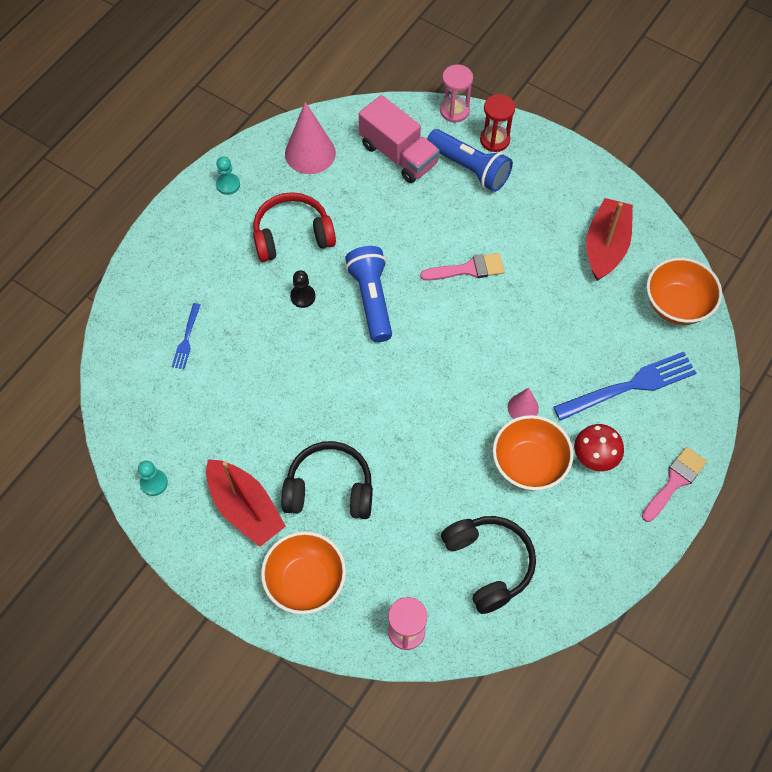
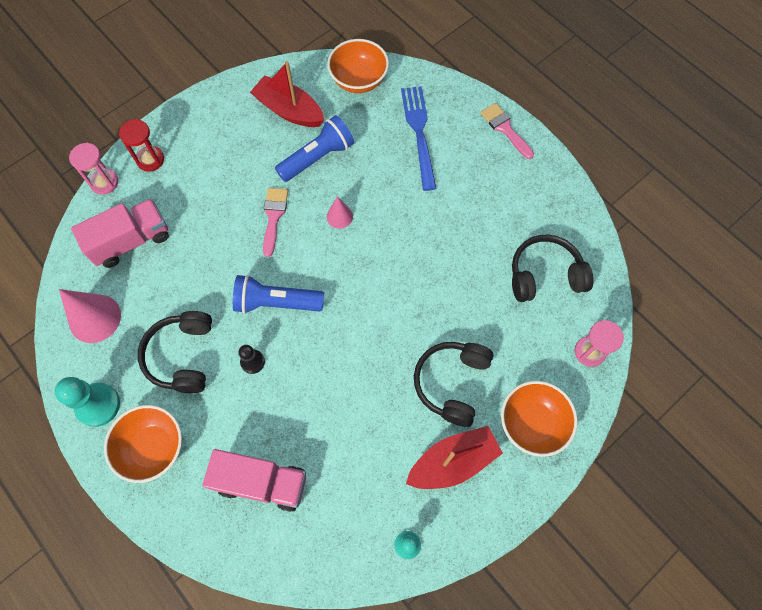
camera: 75 degrees left, 5 degrees up
blue fork [172,303,200,369] -> pink truck [202,449,306,512]
turquoise pawn [216,156,240,195] -> turquoise pawn [55,377,120,427], size x1.75
red headphones [253,192,336,262] -> black headphones [138,311,212,393]
blue flashlight [427,129,513,192] -> blue flashlight moved to [275,115,354,182]
orange bowl [493,415,574,490] -> orange bowl moved to [104,405,182,483]
pink cone [507,388,539,419] -> pink cone moved to [327,196,353,229]
red mushroom [574,424,624,471] -> none

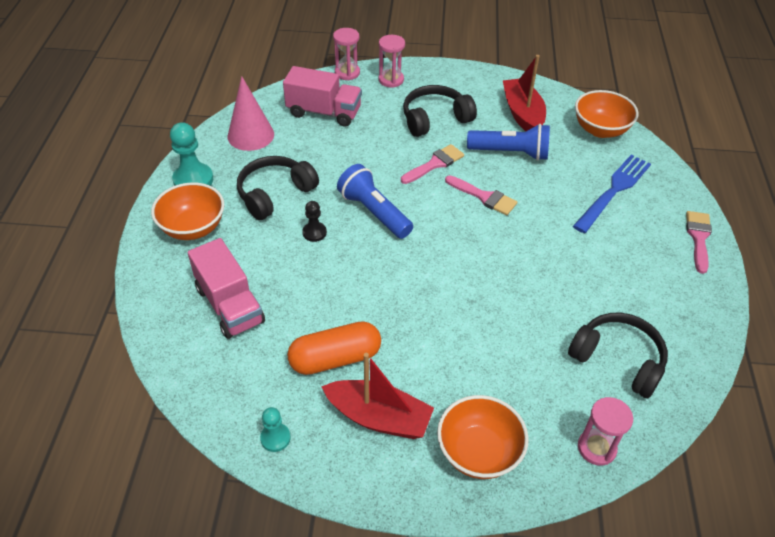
camera: 45 degrees right, 20 degrees down
red hourglass [119,119,164,172] -> pink hourglass [378,35,405,88]
pink cone [327,196,353,229] -> pink brush [445,176,517,215]
black headphones [414,342,493,427] -> black headphones moved to [403,85,477,137]
none -> orange capsule [287,321,381,375]

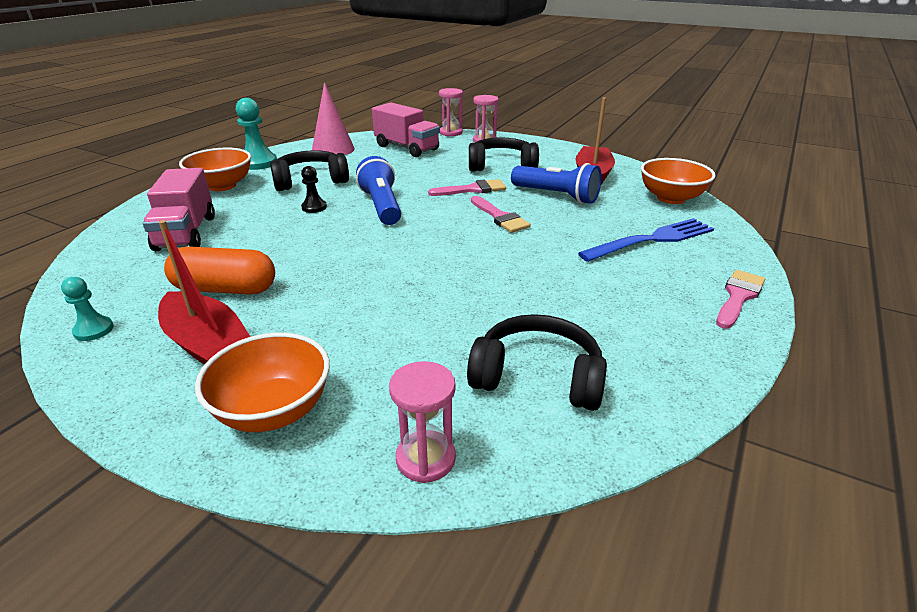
camera: 25 degrees right, 15 degrees down
black headphones [568,313,668,398] -> black headphones turned 45 degrees counterclockwise [467,314,607,411]

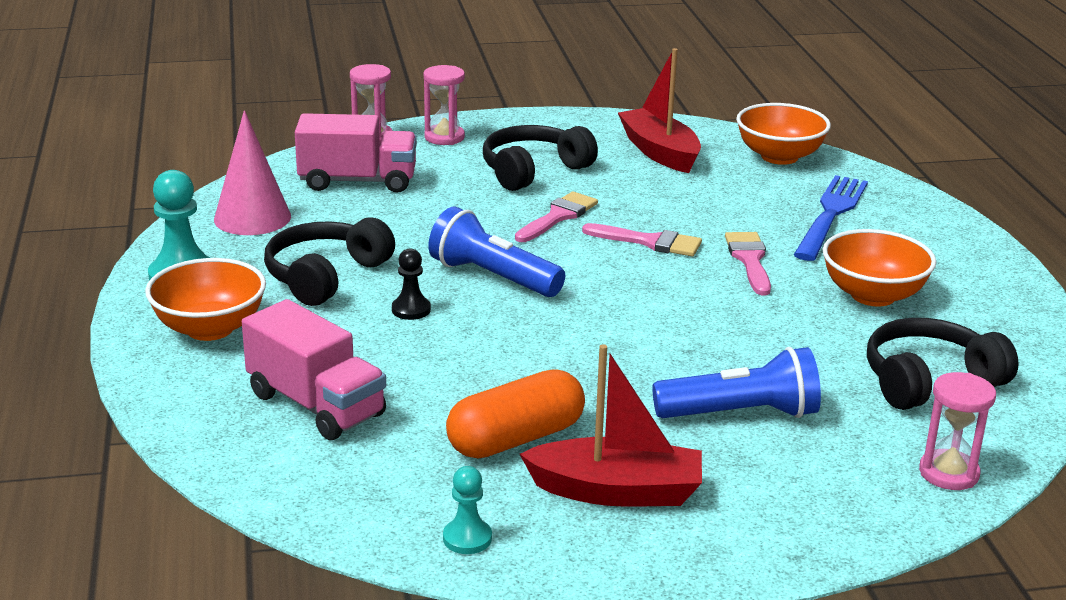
camera: 40 degrees left, 5 degrees down
orange bowl [195,333,330,432] -> orange bowl moved to [823,229,936,307]
blue flashlight [511,163,602,204] -> blue flashlight moved to [652,347,821,418]
pink brush [716,270,765,329] -> pink brush moved to [725,232,771,295]

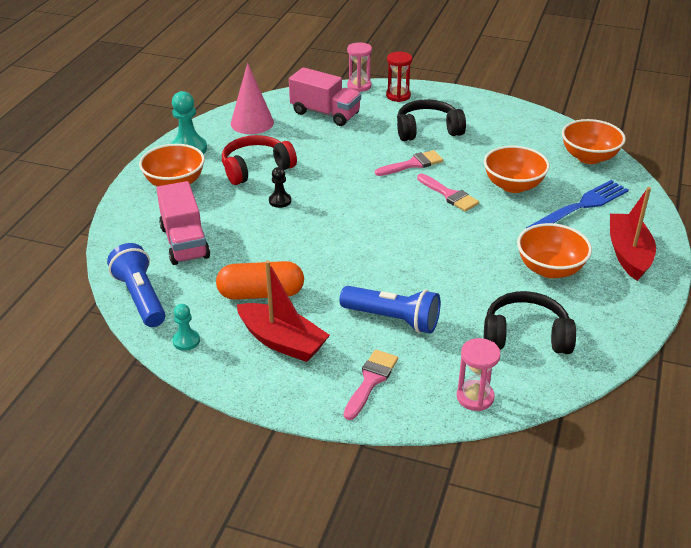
camera: 30 degrees right, 10 degrees up
black headphones [264,217,395,306] -> red headphones [222,135,297,185]
pink hourglass [424,65,465,145] -> red hourglass [386,52,412,102]
blue flashlight [428,206,565,297] -> blue flashlight moved to [107,243,166,327]
red boat [618,48,701,173] -> red boat moved to [610,187,656,281]
pink brush [725,232,771,295] -> pink brush moved to [344,349,398,420]
none -> orange bowl [484,146,550,193]

